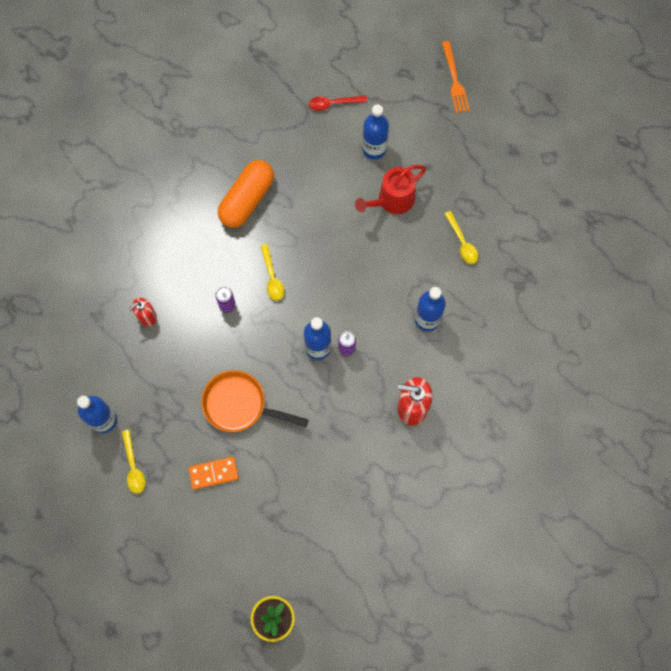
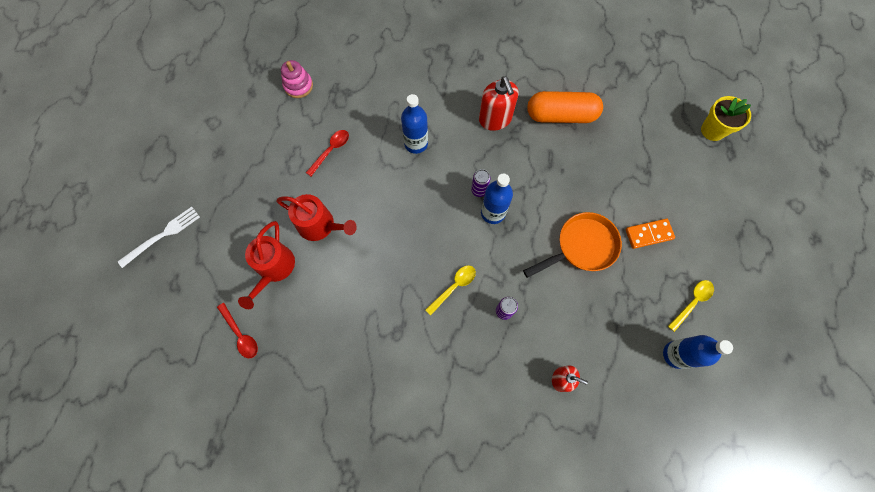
camera: 120 degrees left, 0 degrees up
orange domino [188,457,239,490] -> orange domino turned 60 degrees counterclockwise [625,219,675,249]
orange pan [201,370,308,432] -> orange pan turned 105 degrees counterclockwise [523,212,622,278]
orange capsule [218,160,274,228] -> orange capsule moved to [527,91,603,123]
blue bottle [362,104,389,159] -> red watering can [238,221,295,309]
orange fork [442,41,470,113] -> white fork [118,207,200,268]
yellow spoon [445,211,478,264] -> red spoon [306,130,349,176]
none -> pink stacking toy [281,60,313,98]

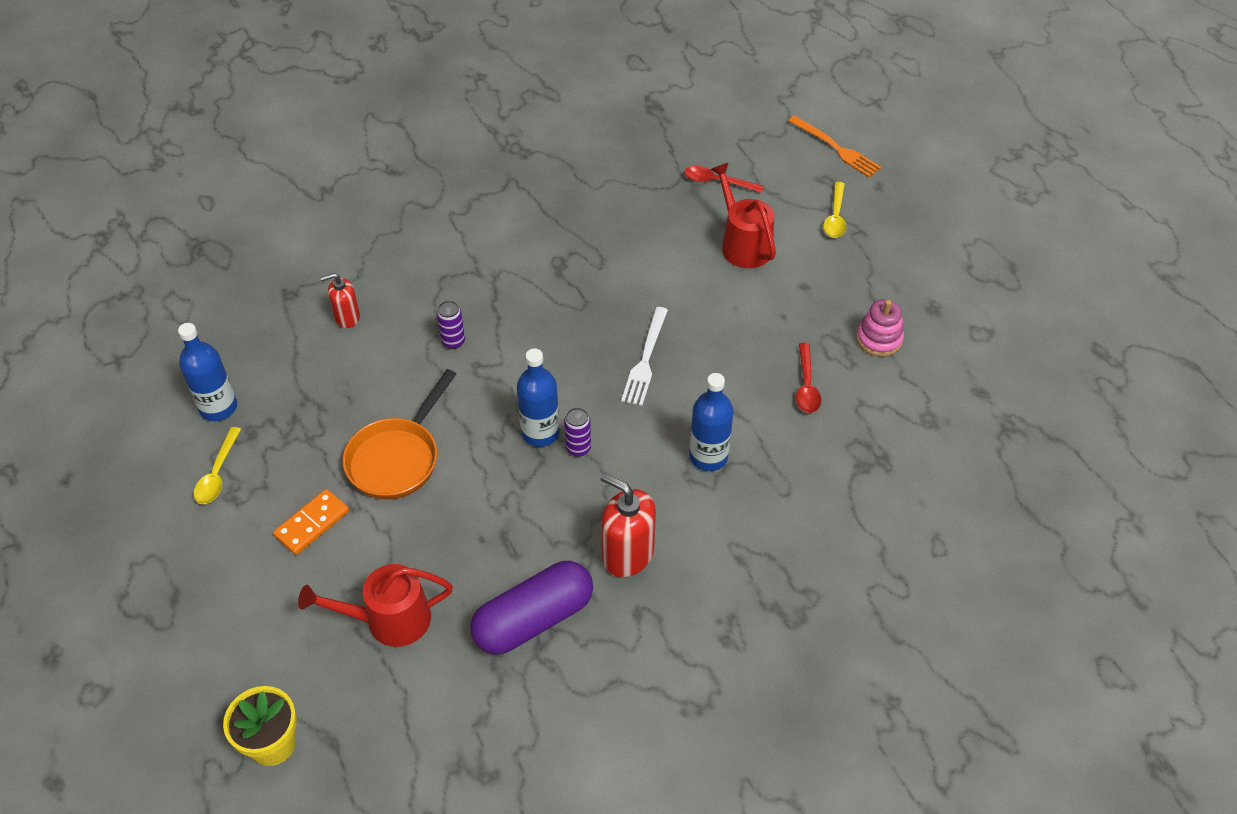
camera: 145 degrees right, 20 degrees down
white fork [118,207,200,268] -> white fork moved to [621,307,668,406]
red watering can [276,194,357,241] -> red watering can moved to [298,564,453,647]
pink stacking toy [281,60,313,98] -> pink stacking toy moved to [856,299,904,357]
yellow spoon [425,265,476,315] -> yellow spoon moved to [823,182,846,238]
orange capsule [527,91,603,123] -> purple capsule [470,561,593,655]
none -> orange fork [788,116,881,177]

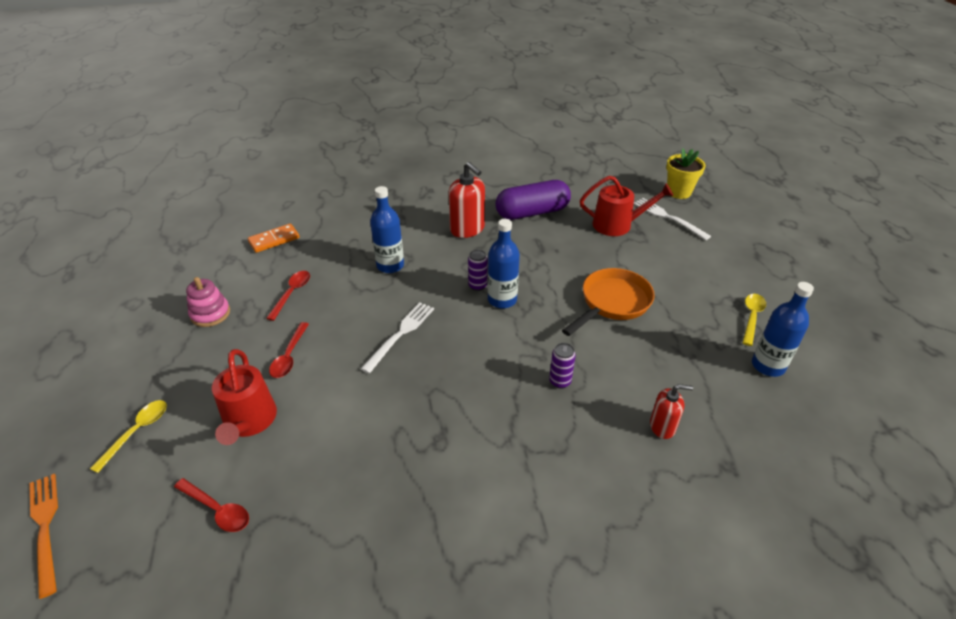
camera: 165 degrees left, 10 degrees down
orange domino [273,489,349,555] -> orange domino moved to [248,223,300,253]
none -> red spoon [269,322,309,378]
none -> white fork [634,198,711,240]

